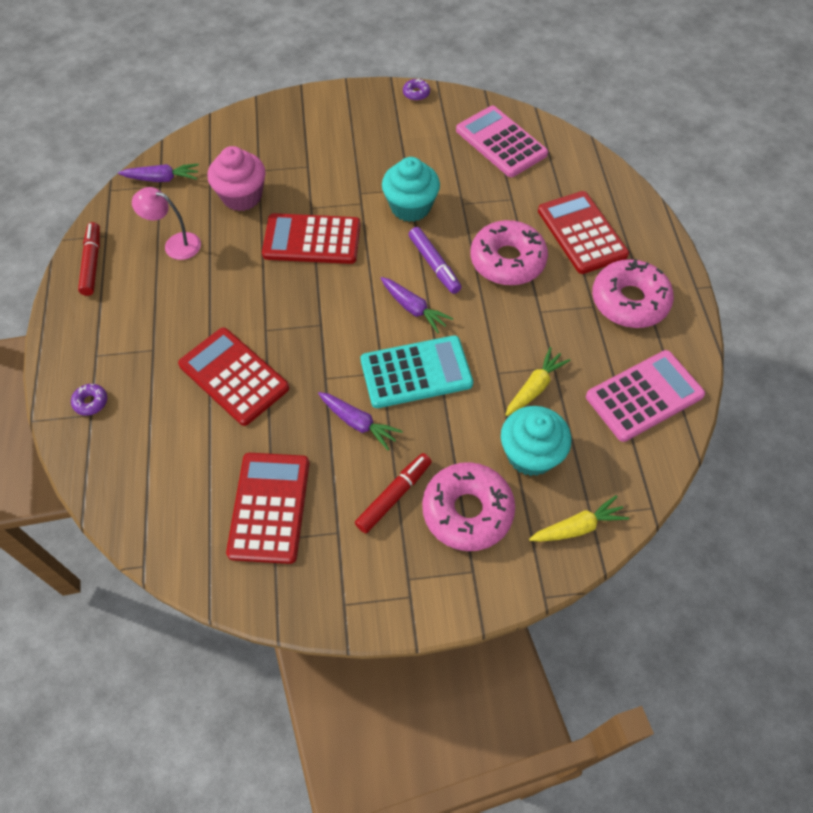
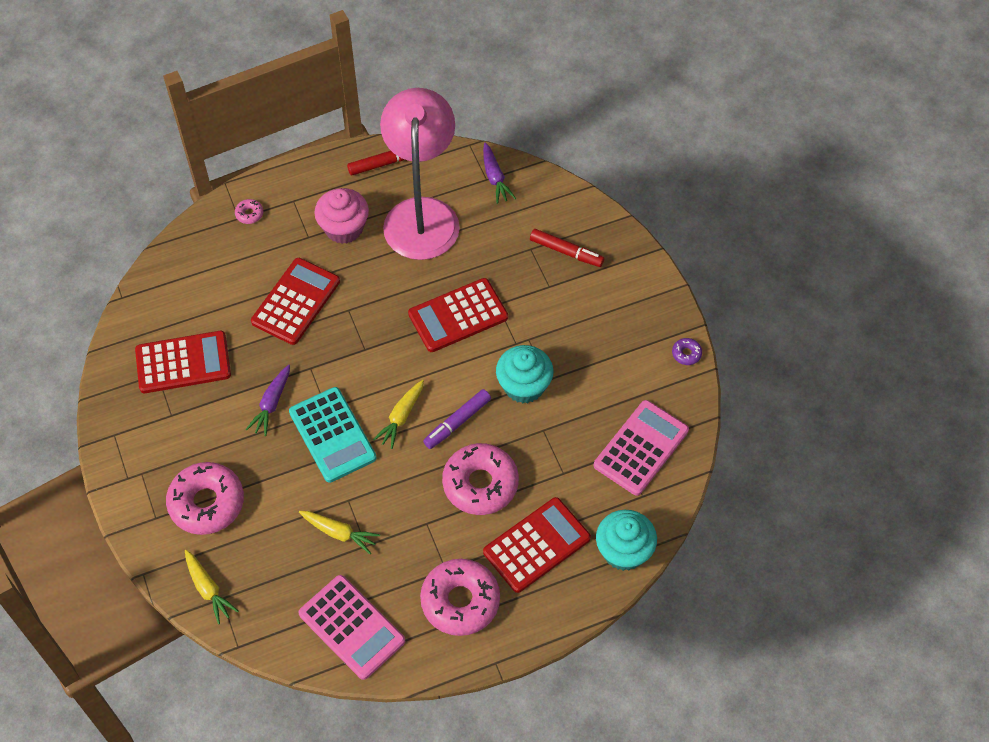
camera: 75 degrees right, 0 degrees up
purple donut [71,384,107,416] -> pink donut [235,199,263,224]
pink lamp [132,187,201,260] -> pink lamp [380,88,460,260], size x2.31
pink cupcake [208,146,266,211] -> pink cupcake moved to [314,188,369,244]
red calculator [262,213,361,264] -> red calculator turned 105 degrees counterclockwise [408,278,508,352]
red marker [355,453,432,533] -> red marker moved to [530,229,605,267]
purple carrot [380,277,453,333] -> yellow carrot [373,380,424,449]
turquoise cupcake [501,406,571,476] -> turquoise cupcake moved to [596,510,657,571]

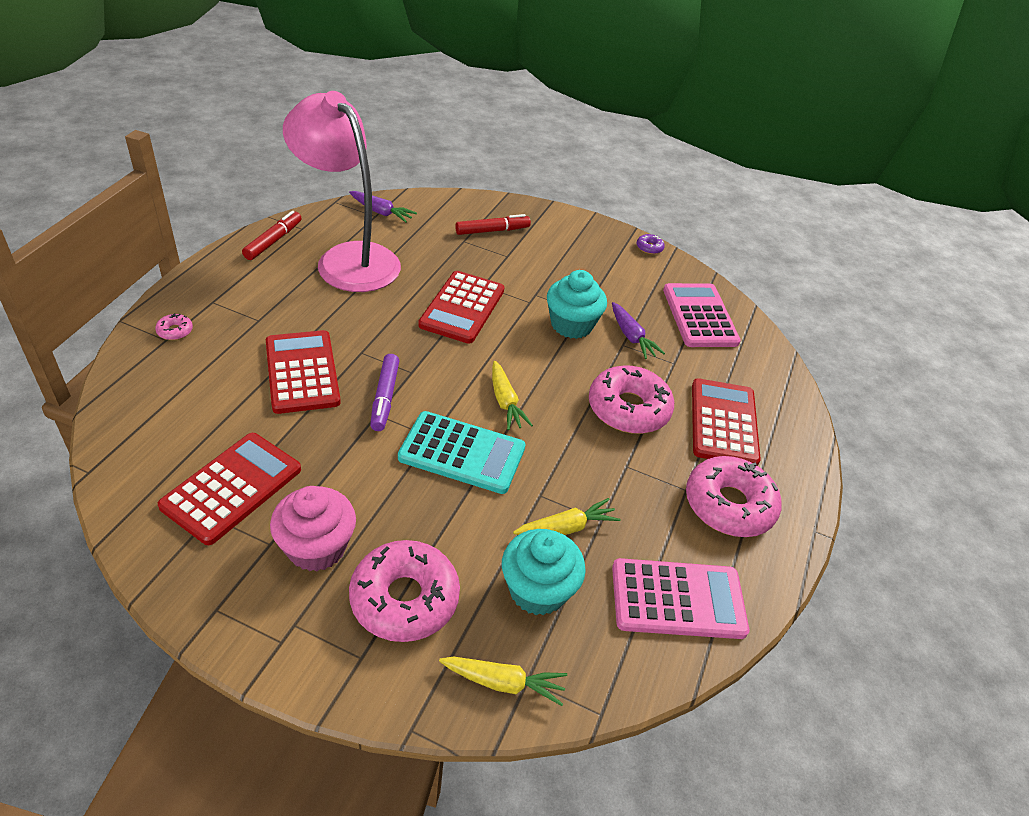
camera: 50 degrees left, 15 degrees down
purple carrot [246,365,290,436] -> purple carrot moved to [612,302,665,359]
pink cupcake [314,188,369,244] -> pink cupcake moved to [270,486,356,571]
purple marker [423,389,491,449] -> purple marker moved to [370,354,399,431]
turquoise cupcake [596,510,657,571] -> turquoise cupcake moved to [502,529,586,615]

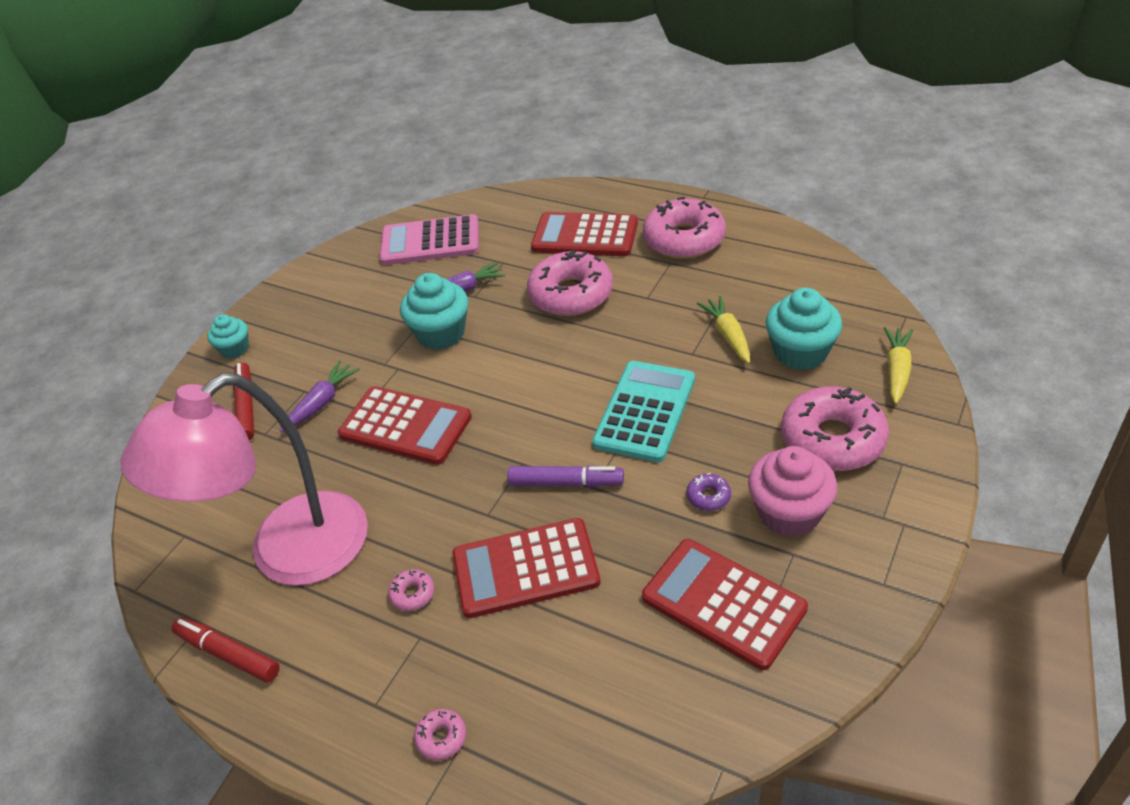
camera: 75 degrees left, 0 degrees up
purple carrot [349,191,417,223] -> purple carrot moved to [280,361,360,432]
yellow carrot [492,361,533,430] -> none
pink calculator [612,558,749,639] -> none
purple donut [637,234,665,254] -> purple donut moved to [686,473,731,511]
none -> turquoise cupcake [207,314,249,359]
none -> pink donut [388,569,434,611]

